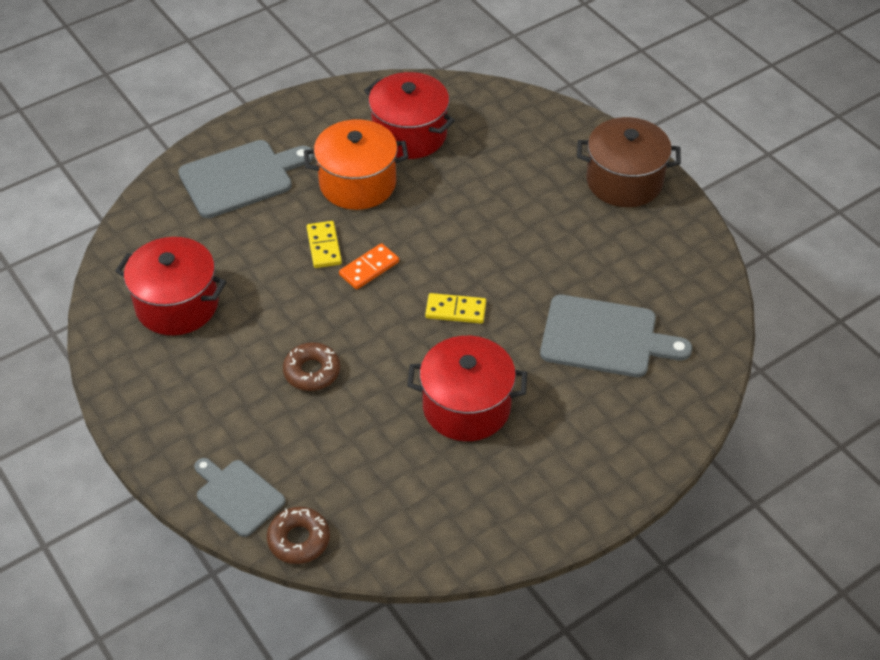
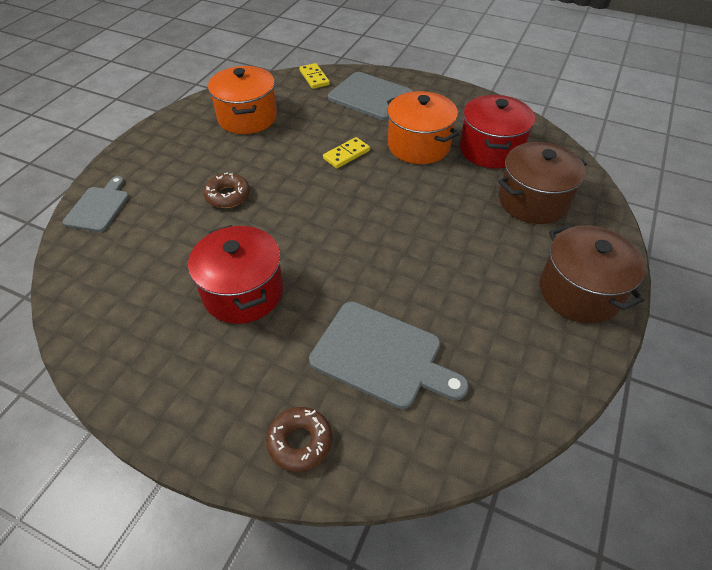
camera: 60 degrees right, 0 degrees up
red pot [115,237,227,335] -> orange pot [208,66,277,134]
brown donut [267,507,330,564] -> brown donut moved to [266,407,332,472]
orange domino [339,243,399,290] -> none
yellow domino [425,293,486,324] -> yellow domino moved to [299,63,330,89]
grey cutting board [540,295,692,377] -> grey cutting board turned 45 degrees counterclockwise [309,301,469,409]
none -> brown pot [498,142,587,224]

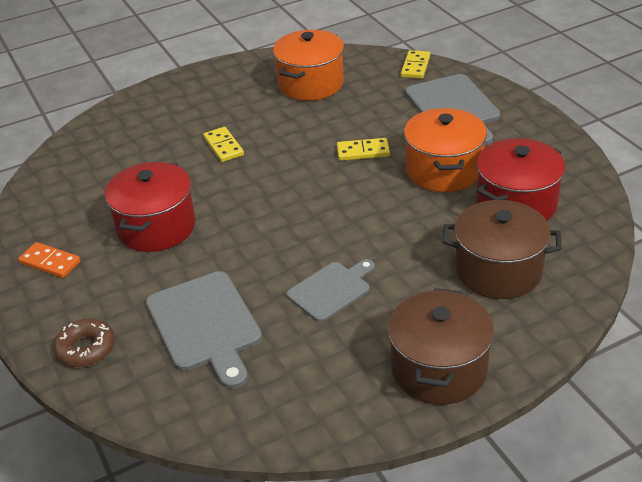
camera: 40 degrees right, 10 degrees down
grey cutting board [62,176,129,232] -> grey cutting board moved to [287,259,375,322]
brown donut [203,172,250,208] -> yellow domino [203,127,244,162]
none -> orange domino [18,242,81,278]

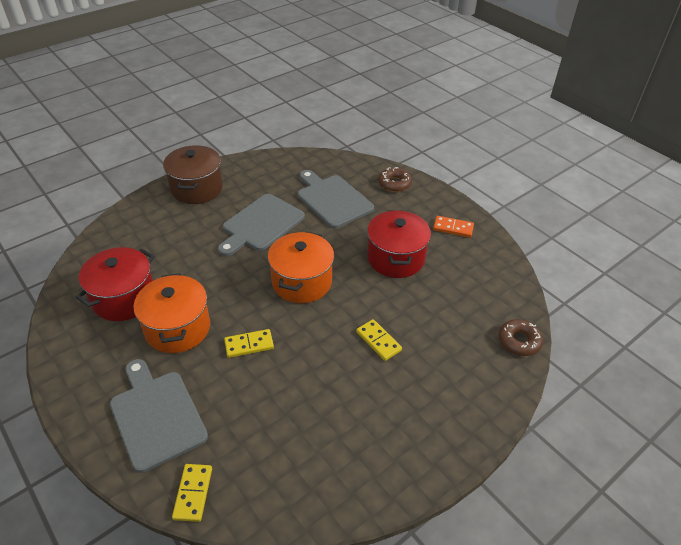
camera: 165 degrees right, 5 degrees up
orange pot [273,30,344,101] -> orange pot moved to [268,231,334,303]
grey cutting board [287,259,375,322] -> grey cutting board [218,194,305,256], size x1.57
brown pot [443,200,562,299] -> none
none -> brown donut [499,319,543,356]

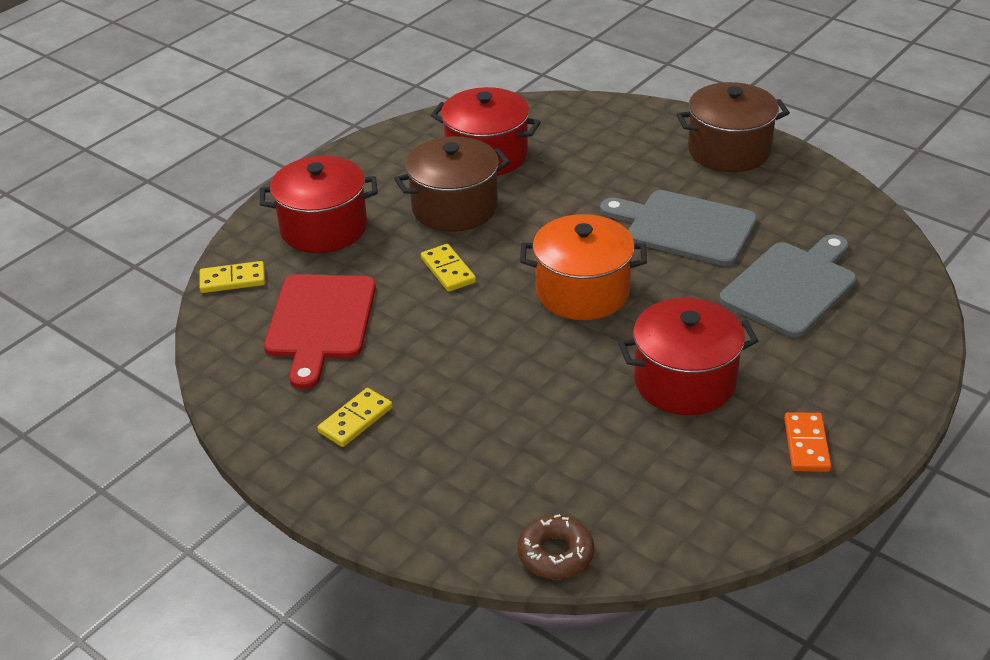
camera: 80 degrees right, 5 degrees down
grey cutting board [110,359,208,473] -> red pot [260,156,378,253]
orange pot [134,273,210,353] -> brown pot [394,136,510,232]
yellow domino [356,319,402,361] -> yellow domino moved to [317,388,393,447]
brown donut [378,167,412,192] -> none
none -> red cutting board [264,274,376,389]

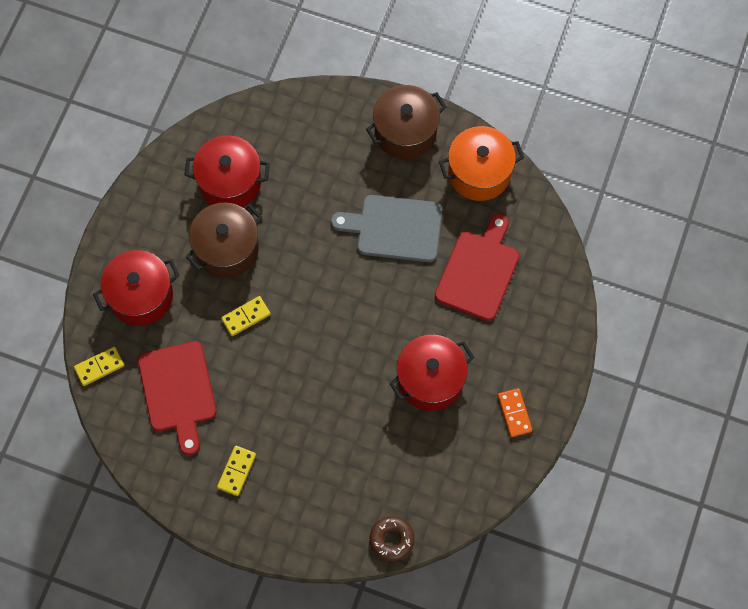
camera: 20 degrees left, 30 degrees up
yellow domino [421,244,476,292] -> yellow domino turned 75 degrees counterclockwise [221,296,271,336]
orange pot [520,214,647,320] -> orange pot moved to [439,126,524,201]
grey cutting board [720,234,856,338] -> red cutting board [435,214,519,321]

